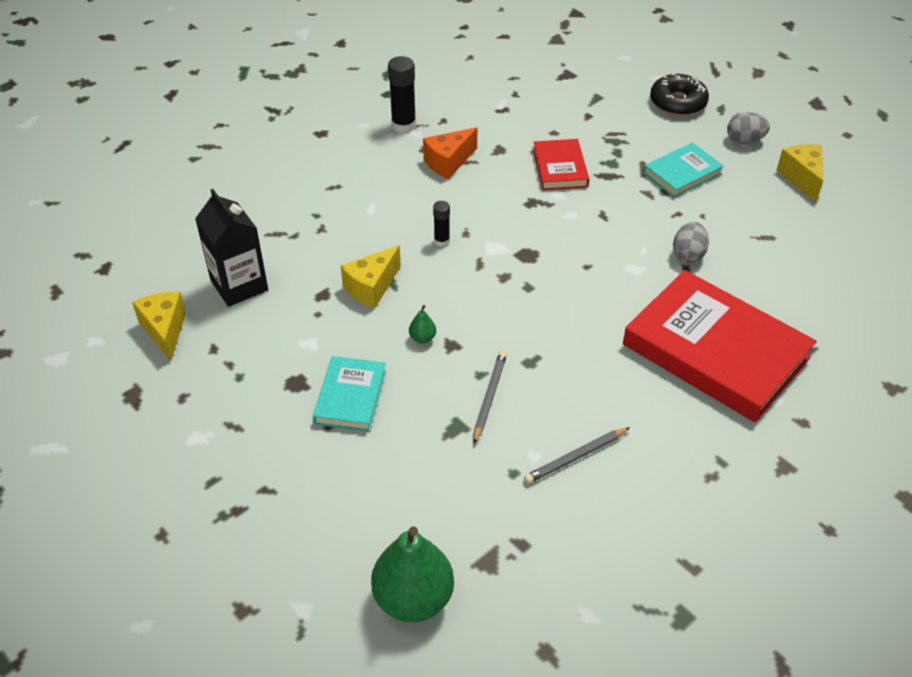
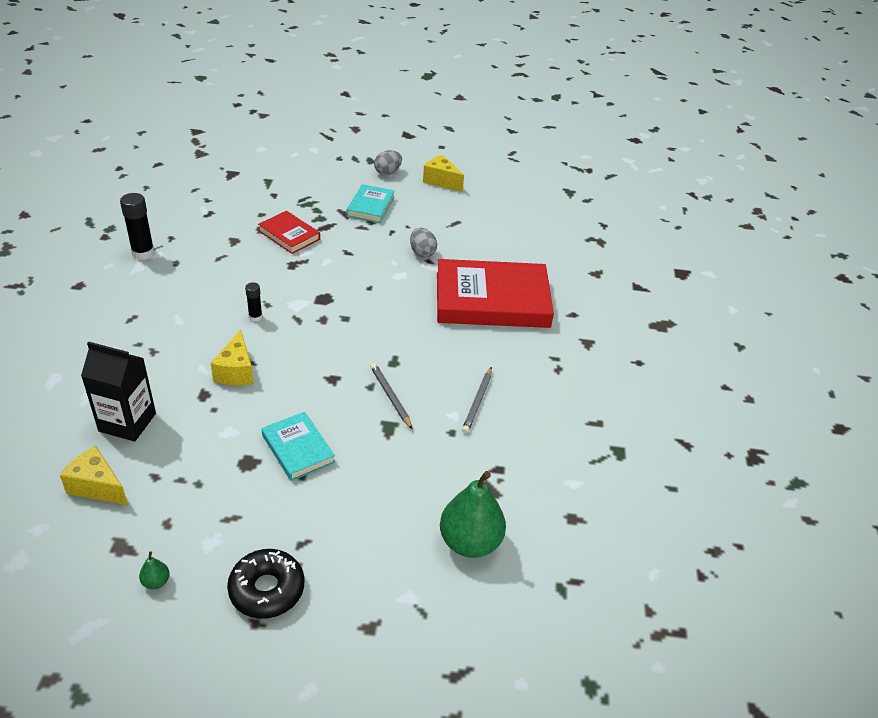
camera: 45 degrees left, 5 degrees down
green pear [409,305,436,343] -> green pear moved to [139,552,170,589]
orange cheese [423,127,477,179] -> none
black donut [650,73,709,116] -> black donut moved to [227,549,304,619]

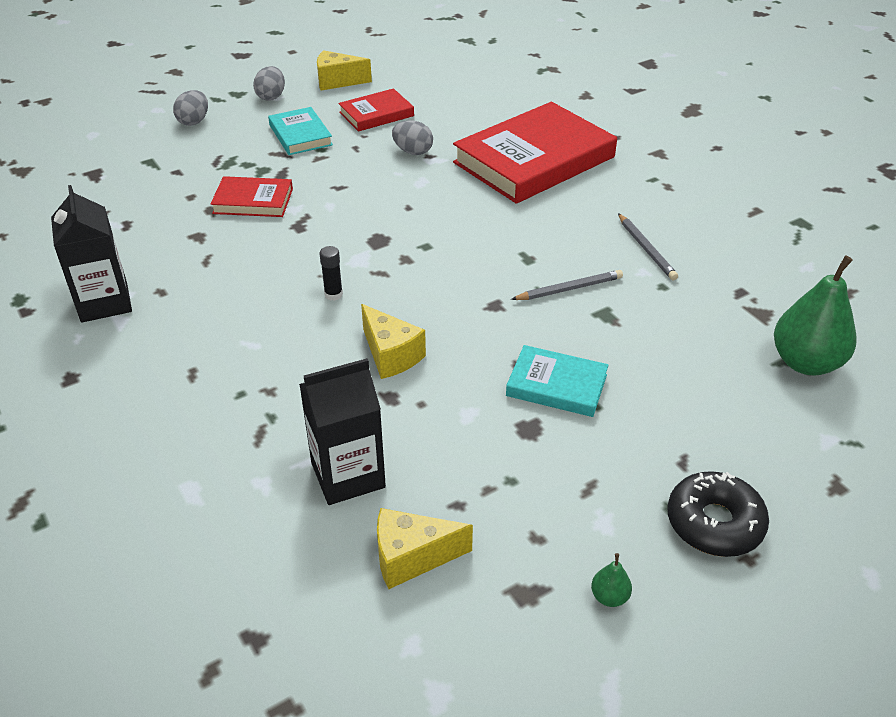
camera: 35 degrees left, 0 degrees up
black glue stick [120,193,155,260] -> black carton [51,185,132,323]
grey pencil [370,363,413,429] -> grey pencil turned 135 degrees clockwise [511,270,623,300]
none -> grey egg [173,90,208,126]
none -> red book [338,88,414,132]

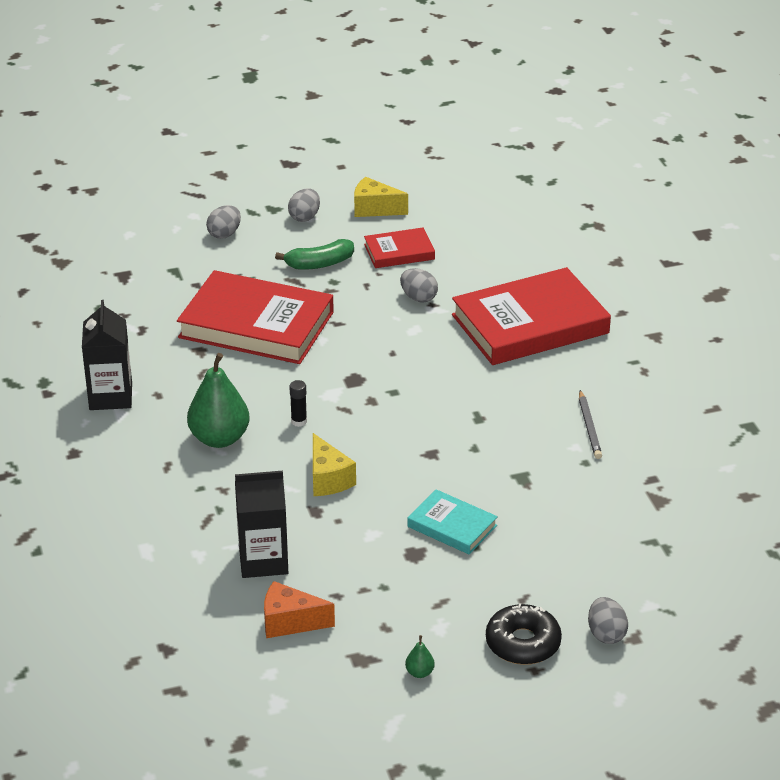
camera: 15 degrees right, 5 degrees down
red book [210,176,293,217] -> red book [177,270,334,364], size x2.01
turquoise book [268,107,333,155] -> green banana [275,239,354,270]
yellow cheese [377,508,473,589] -> orange cheese [264,581,335,638]
grey pencil [511,270,623,300] -> none
green pear [774,255,856,375] -> green pear moved to [187,353,250,448]
none -> grey egg [588,597,628,644]

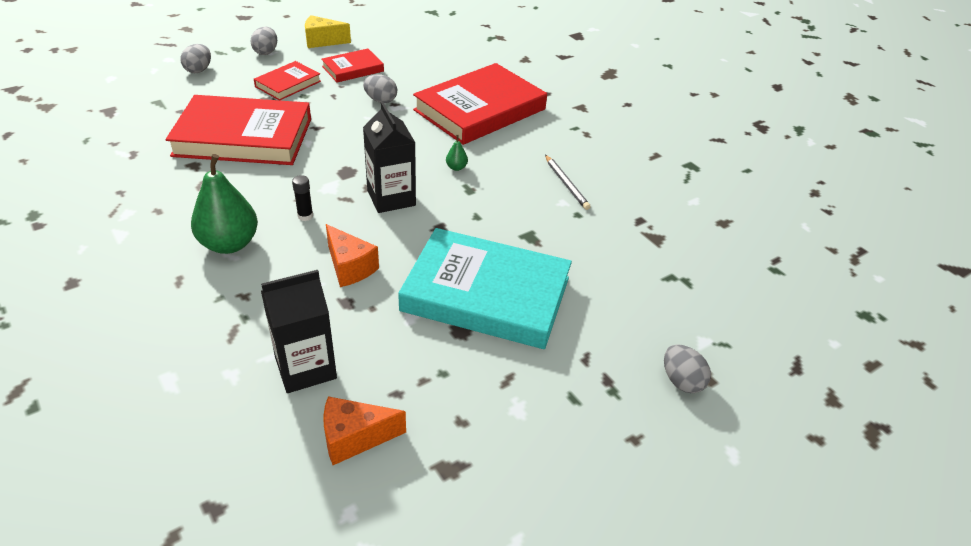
camera: 20 degrees left, 5 degrees up
black carton [82,300,132,410] -> black carton moved to [363,102,416,213]
green banana [275,239,354,270] -> red book [254,61,321,100]
yellow cheese [313,433,356,496] -> orange cheese [326,224,379,287]
green pear [405,635,435,678] -> green pear moved to [446,135,468,171]
turquoise book [407,489,498,555] -> turquoise book [398,228,572,349], size x2.01
black donut [486,603,562,665] -> none

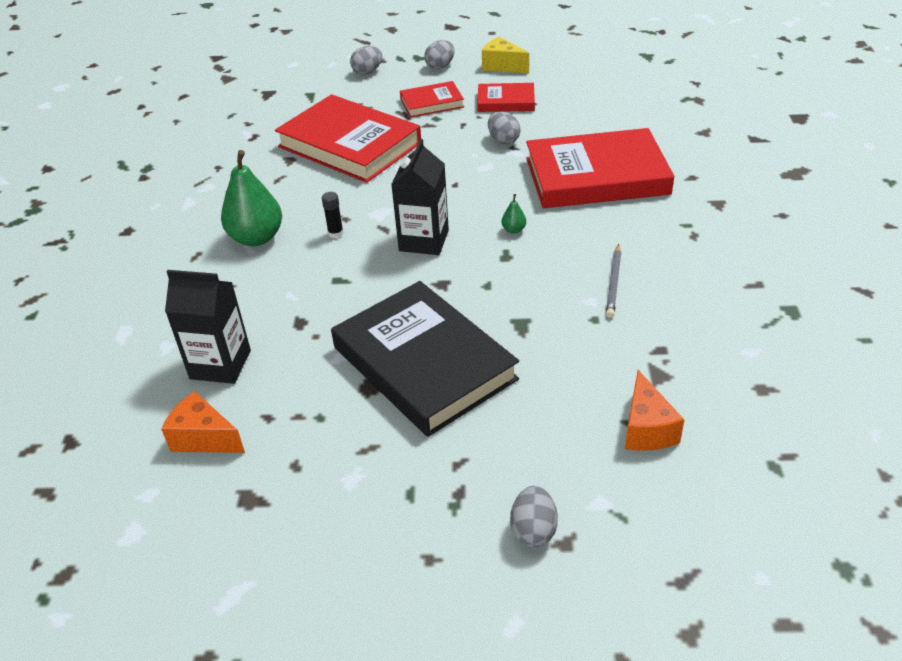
camera: 40 degrees right, 0 degrees up
orange cheese [326,224,379,287] -> orange cheese moved to [625,370,684,451]
turquoise book [398,228,572,349] -> black book [331,281,519,437]

